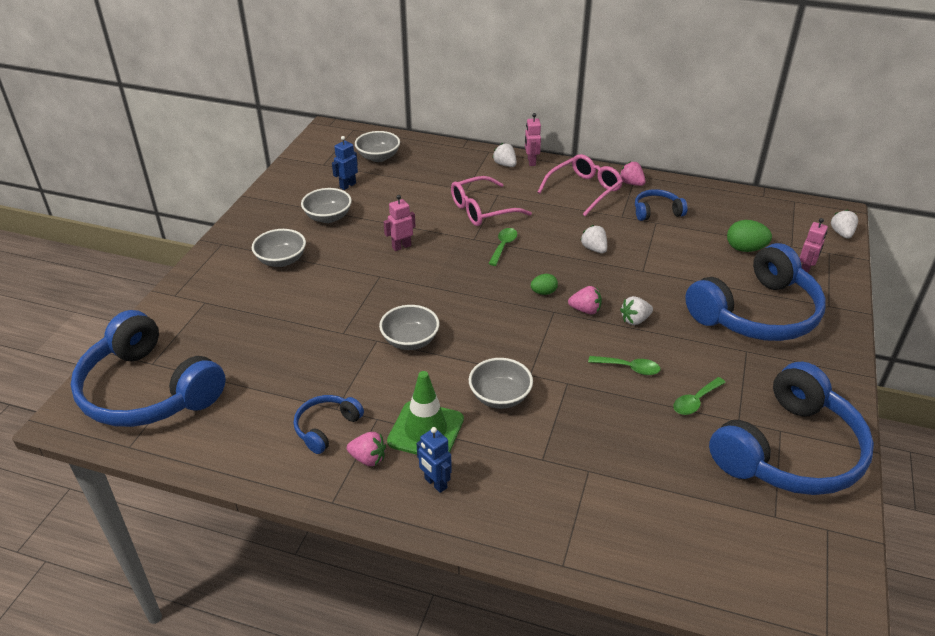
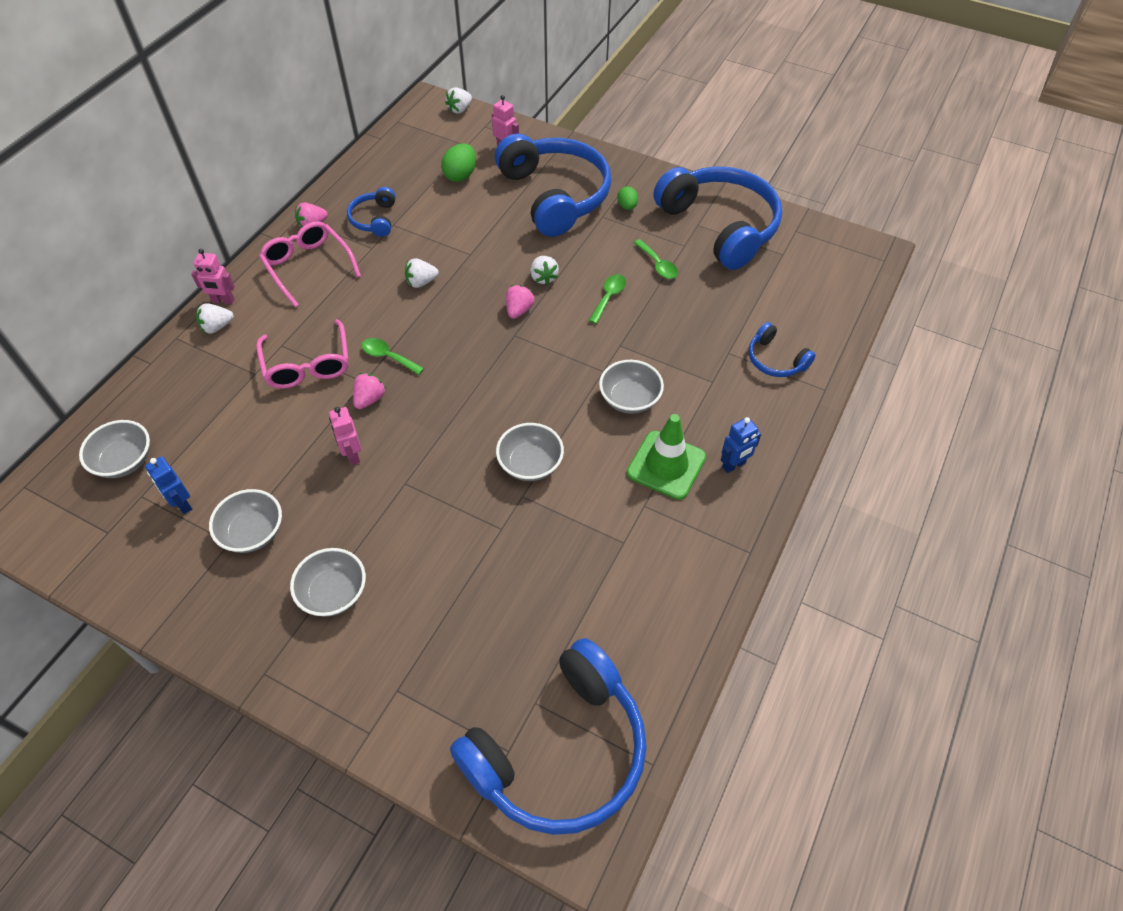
camera: 80 degrees left, 15 degrees up
blue headphones [294,395,364,454] -> blue headphones moved to [749,322,816,377]
pink strawberry [347,432,386,466] -> pink strawberry moved to [353,373,386,409]
green egg [530,274,558,295] -> green egg moved to [617,186,638,210]
white strawberry [831,209,858,239] -> white strawberry turned 60 degrees counterclockwise [445,87,472,114]

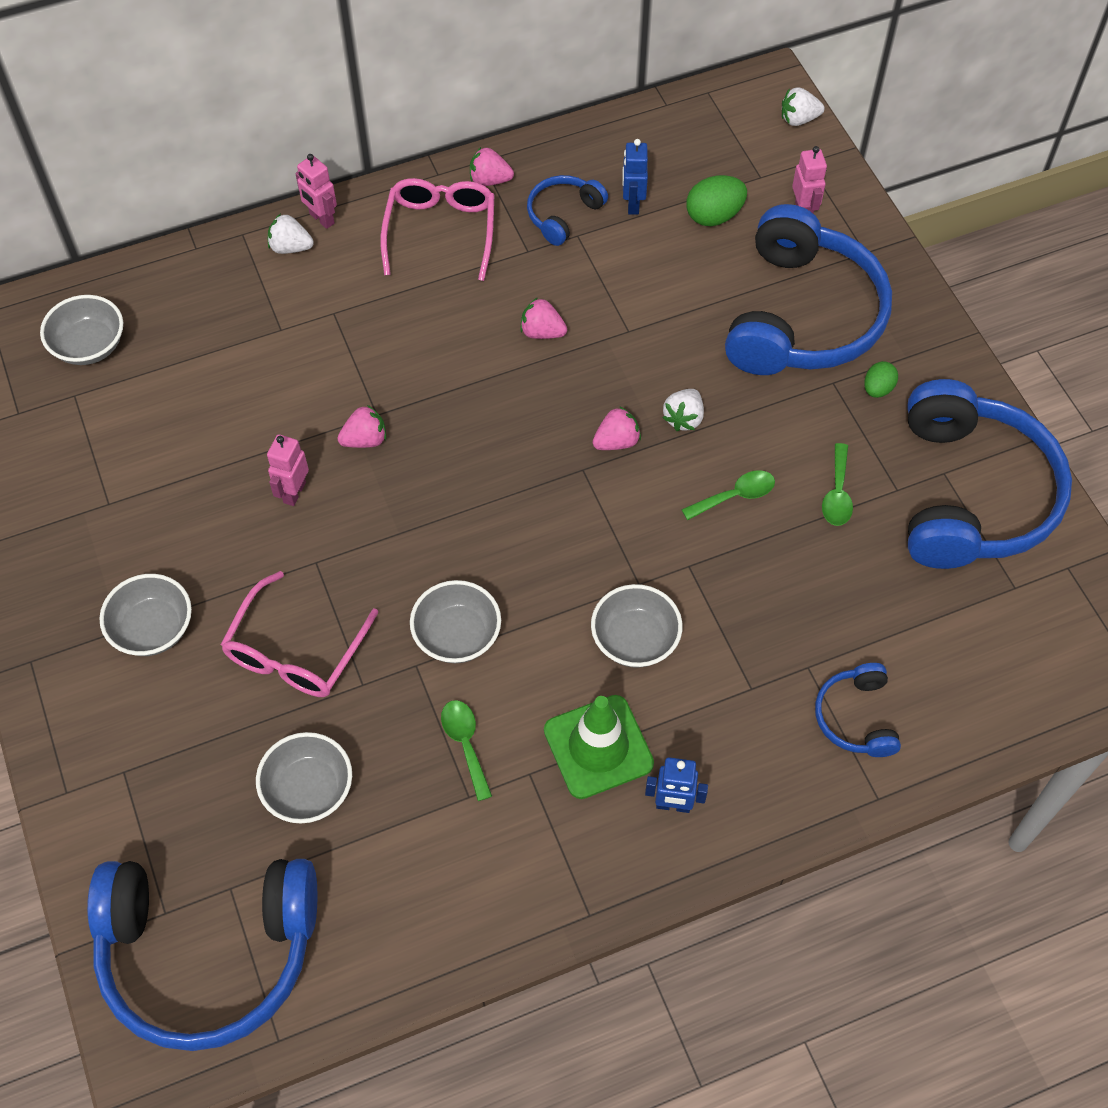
camera: 40 degrees right, 5 degrees up
blue robot [145,456,192,514] -> blue robot moved to [622,139,648,215]
grey bowl [209,489,282,553] -> grey bowl moved to [256,732,352,824]
pink glasses [256,319,349,389] -> pink glasses moved to [220,571,378,697]
green spoon [362,338,424,375] -> green spoon moved to [441,700,492,801]
white strawberry [405,258,439,288] -> pink strawberry [520,297,567,339]

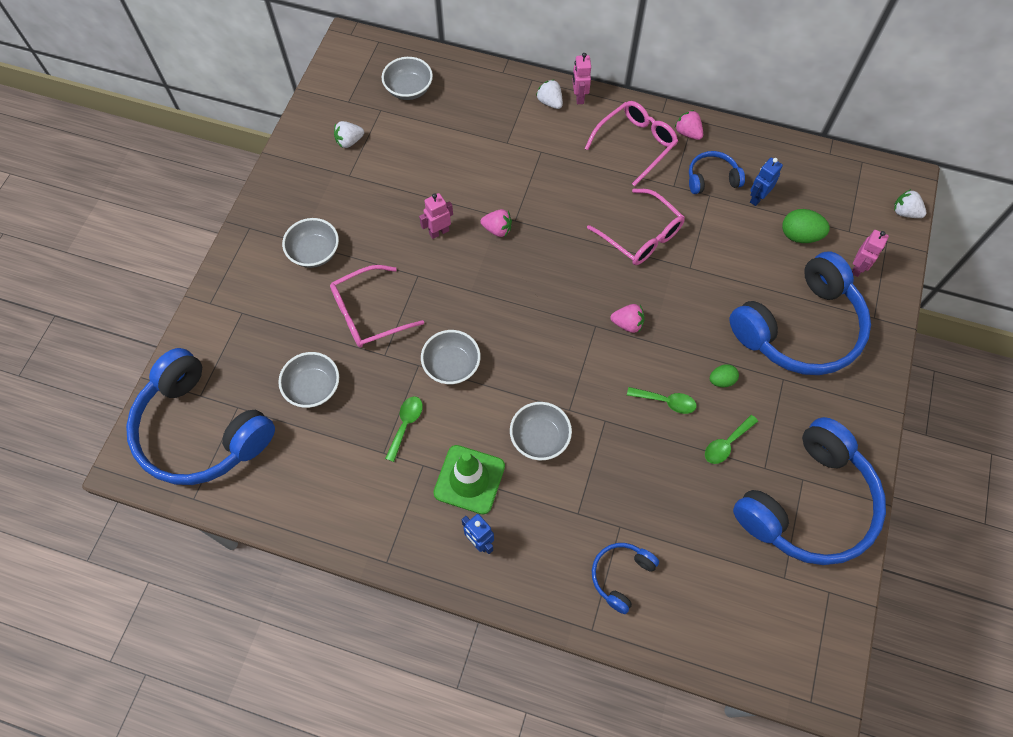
camera: 40 degrees right, 5 degrees up
pink strawberry [520,297,567,339] -> pink glasses [587,189,685,265]
white strawberry [663,389,704,431] -> white strawberry moved to [334,121,364,148]
green egg [864,361,898,398] -> green egg moved to [710,364,739,387]

